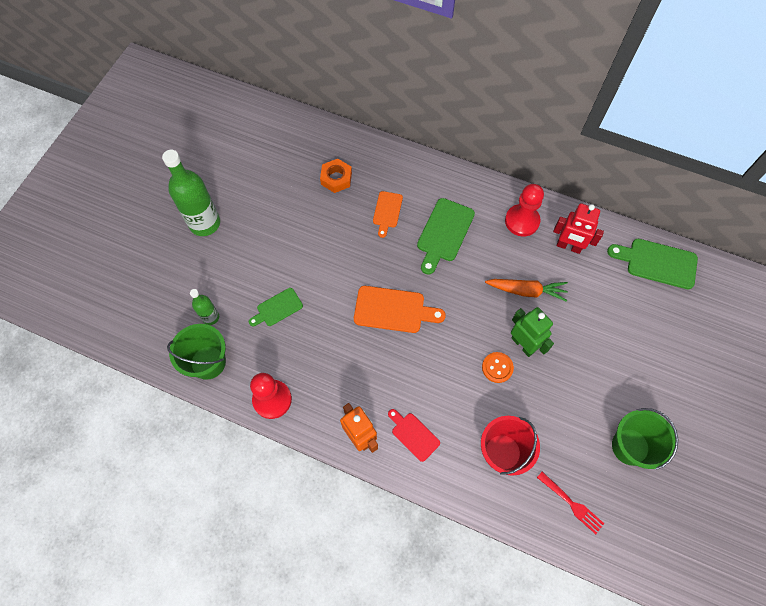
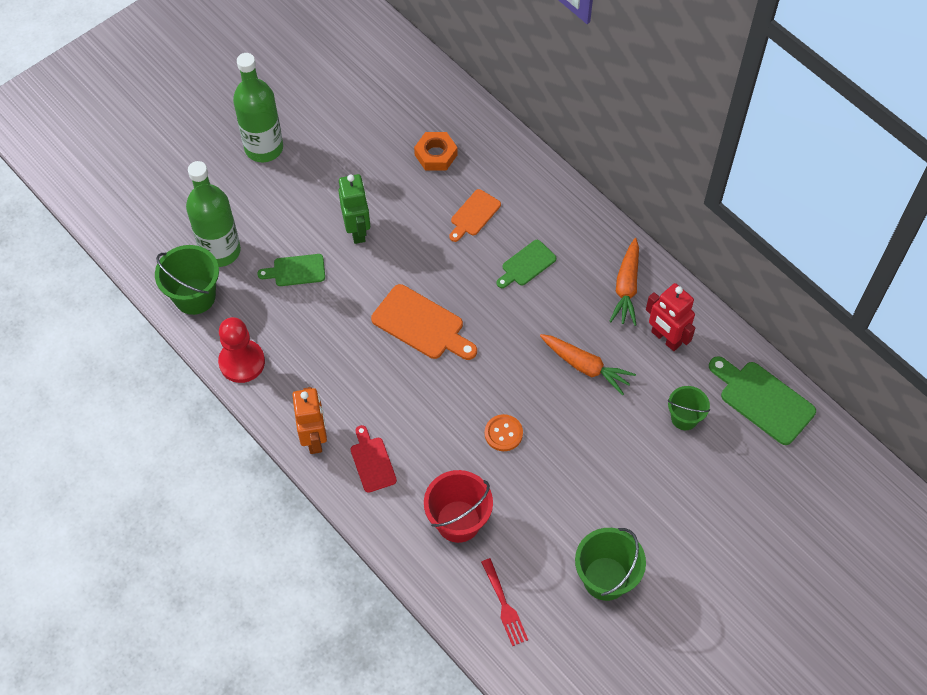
camera: 25 degrees right, 5 degrees down
green bottle [190,289,219,325] -> green bottle [186,161,241,267], size x1.93
green cutting board [417,198,475,275] -> green cutting board [497,240,556,288], size x0.61
red pawn [505,184,544,237] -> orange carrot [610,238,639,326]
green robot [511,307,554,357] -> green robot moved to [338,174,370,244]
none -> green bucket [668,386,710,430]

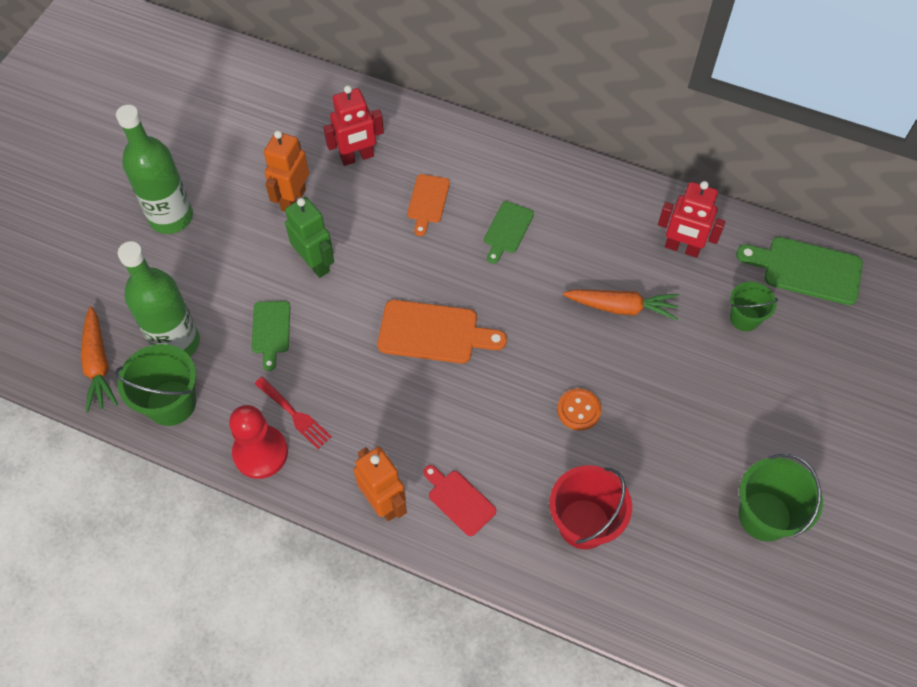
camera: 25 degrees left, 0 degrees up
green cutting board [257,254,325,286] -> green cutting board turned 60 degrees counterclockwise [251,301,290,371]
orange nut [414,132,457,170] -> red robot [323,85,384,166]
red fork [481,558,528,646] -> red fork moved to [255,377,332,449]
orange carrot [610,238,639,326] -> orange carrot moved to [81,306,118,413]
none -> orange robot [264,130,309,212]

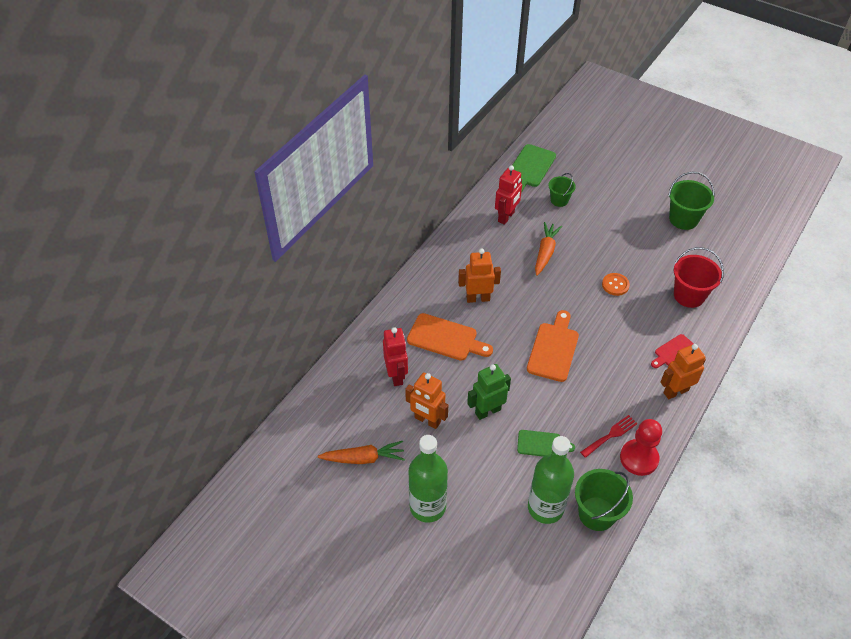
camera: 80 degrees left, 10 degrees down
orange carrot [81,306,118,413] -> orange carrot moved to [318,441,405,464]
orange cutting board [407,174,450,236] -> orange cutting board [407,313,493,361], size x1.63
green cutting board [484,201,534,264] -> orange robot [458,249,501,303]

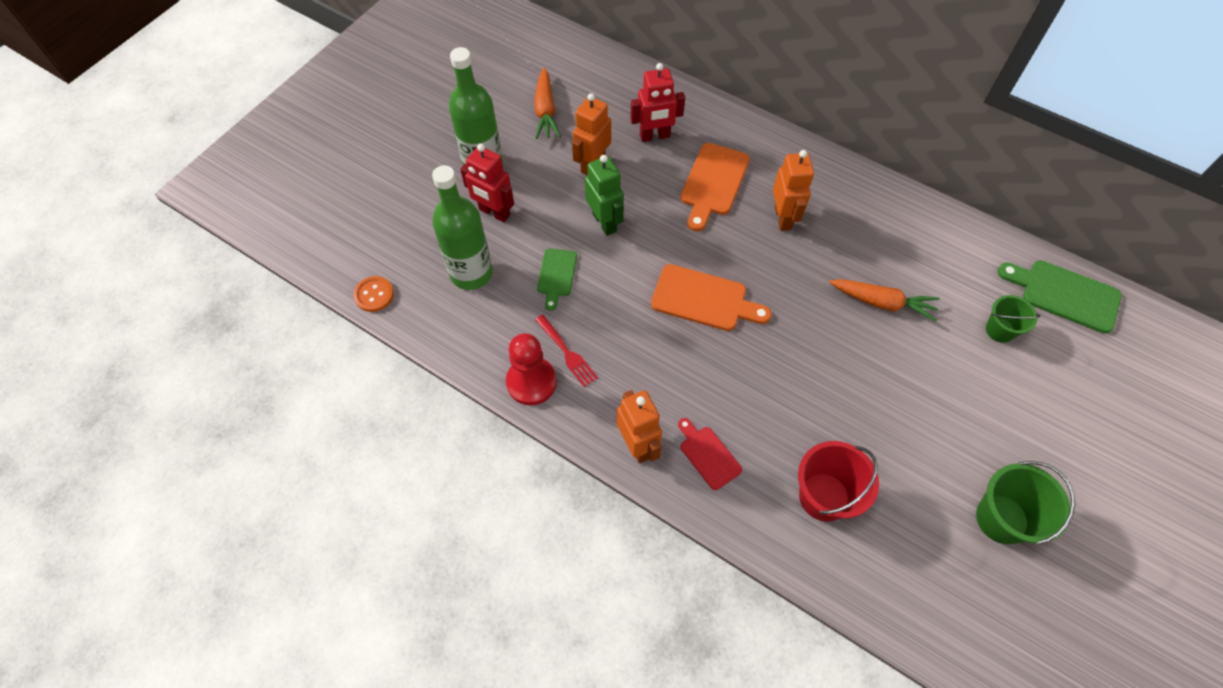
camera: 90 degrees right, 10 degrees up
red robot [495,165,522,225] -> red robot moved to [460,144,514,222]
green bucket [575,469,633,531] -> none
orange button [602,273,630,296] -> orange button moved to [353,276,394,312]

